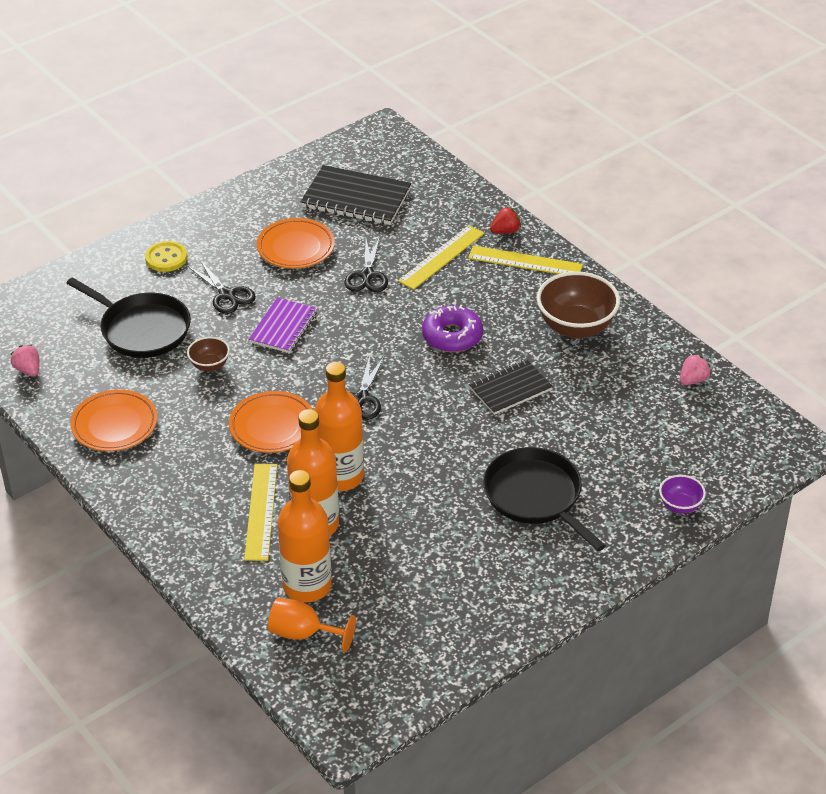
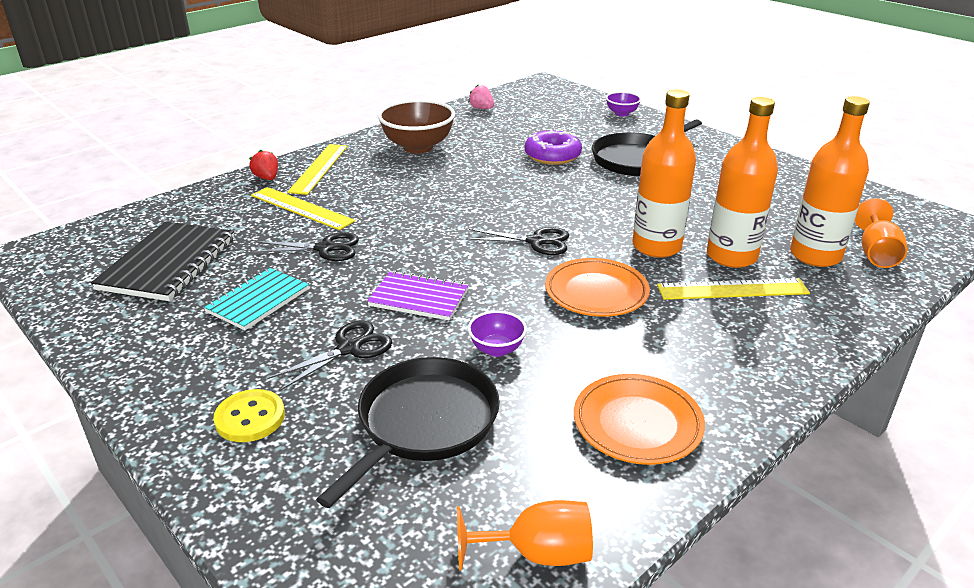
camera: 95 degrees left, 10 degrees down
pink strawberry [10,344,39,376] -> orange goblet [457,500,593,570]
brown bowl [187,337,230,371] -> purple bowl [468,310,527,357]
orange plate [257,218,335,269] -> turquoise notebook [203,268,309,330]
purple donut [422,305,483,352] -> purple donut moved to [524,129,582,165]
black notebook [469,360,553,415] -> none

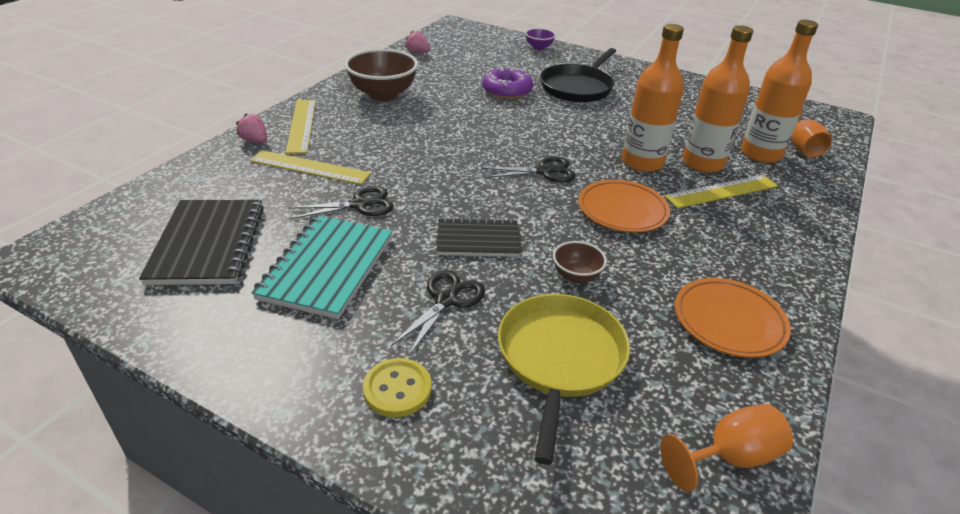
camera: 20 degrees left, 5 degrees up
turquoise notebook [203,268,309,330] -> turquoise notebook [251,215,392,319], size x1.52
red strawberry [249,150,278,180] -> pink strawberry [236,113,267,143]
black pan [316,357,500,508] -> yellow pan [498,294,630,465]
purple notebook [367,271,469,321] -> black notebook [437,217,520,257]
purple bowl [468,310,527,357] -> brown bowl [553,241,607,284]

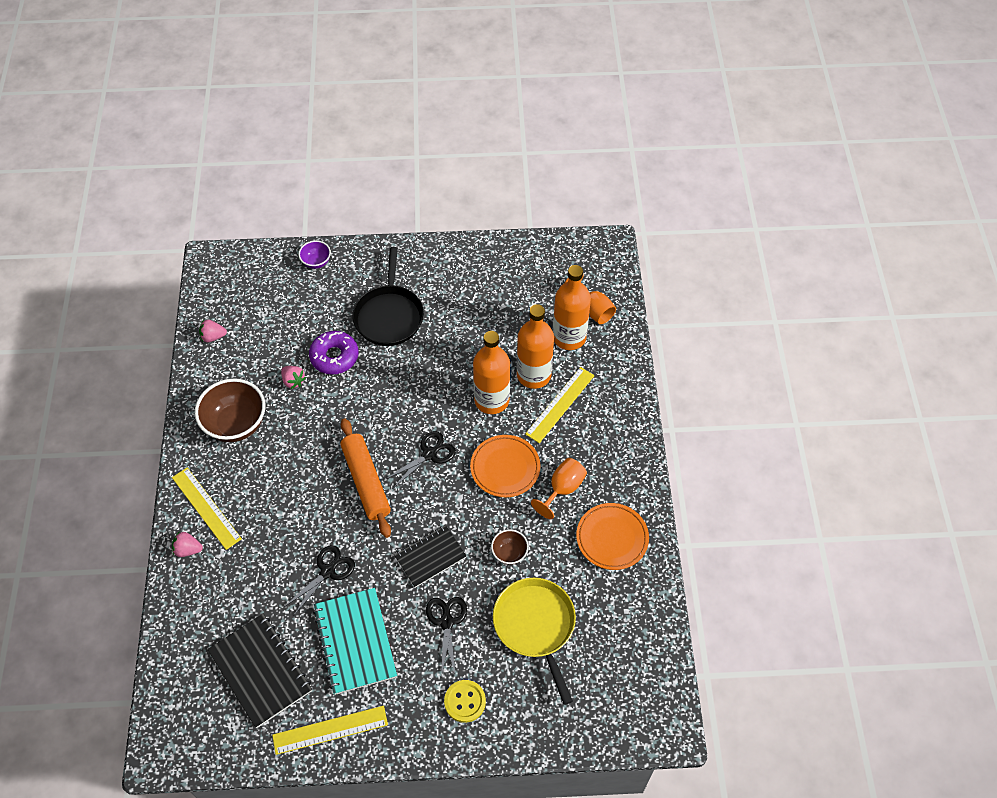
camera: 30 degrees left, 20 degrees up
yellow ruler [250,150,371,185] -> yellow ruler moved to [272,706,388,755]
orange goblet [660,404,793,492] -> orange goblet moved to [531,458,587,519]
none -> pink strawberry [281,366,306,389]
none -> orange rolling pin [341,418,391,538]

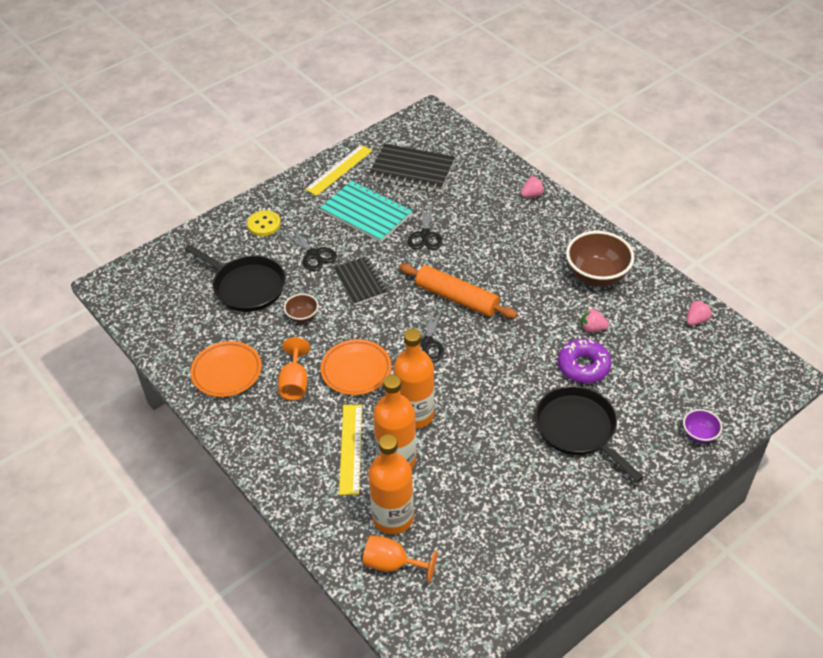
camera: 145 degrees right, 10 degrees down
yellow ruler [172,467,242,550] -> none
black notebook [394,525,466,588] -> black notebook turned 45 degrees counterclockwise [334,256,388,305]
yellow pan [493,578,576,705] -> black pan [184,245,286,312]

